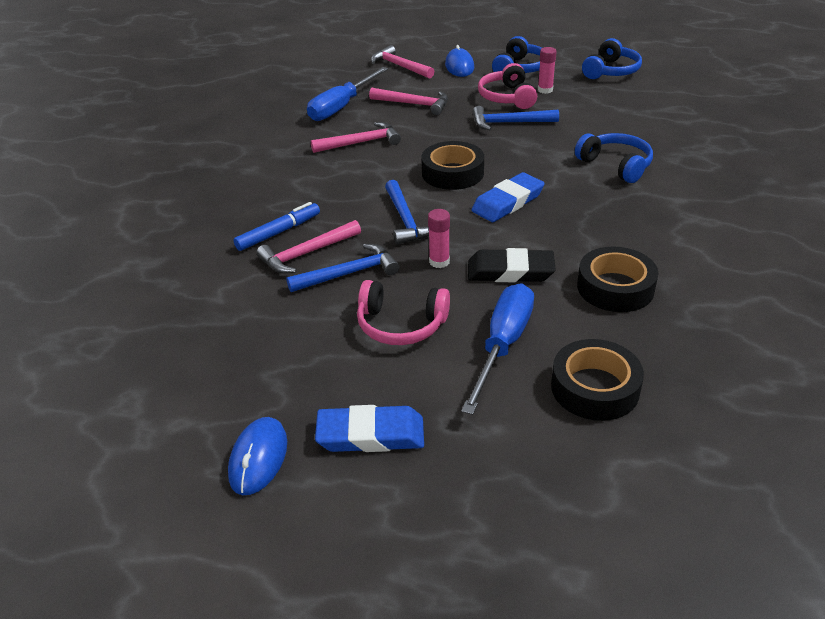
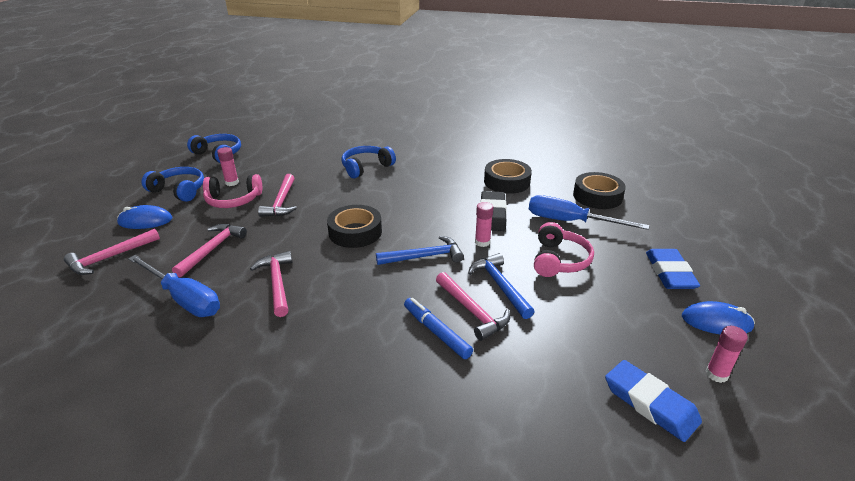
camera: 90 degrees left, 5 degrees down
blue eraser [472,172,545,222] -> blue eraser moved to [605,360,702,442]
blue hammer [473,106,559,130] -> pink hammer [258,174,297,217]
none -> pink glue stick [706,326,748,383]

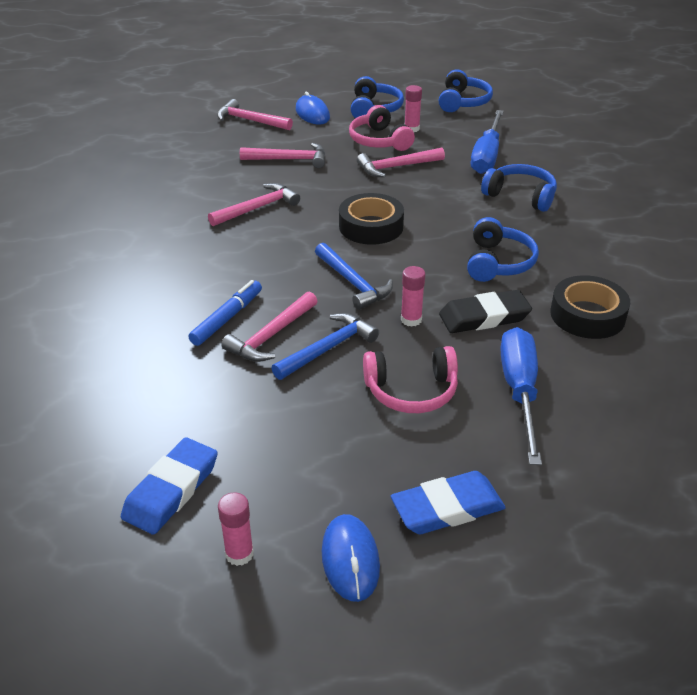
camera: 70 degrees right, 5 degrees up
blue screwdriver [128,255,220,317] -> blue screwdriver moved to [470,110,504,174]
black tape [573,172,626,209] -> none
none -> blue headphones [467,217,539,282]

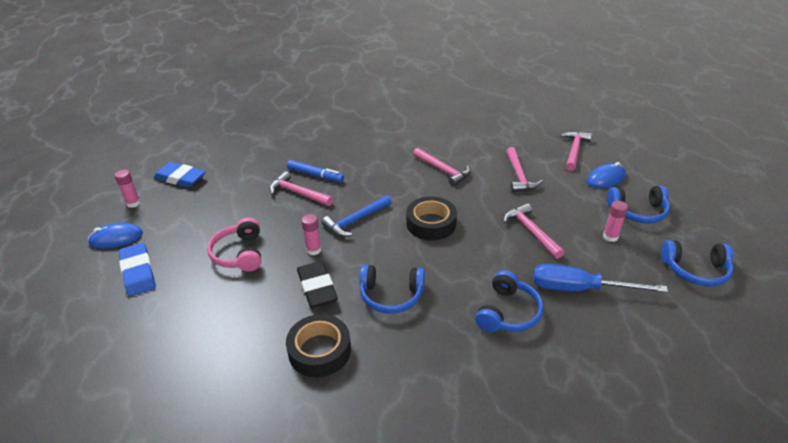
camera: 85 degrees right, 0 degrees up
blue hammer [271,313,379,380] -> none
pink headphones [349,105,415,151] -> none
blue screwdriver [500,327,542,465] -> none

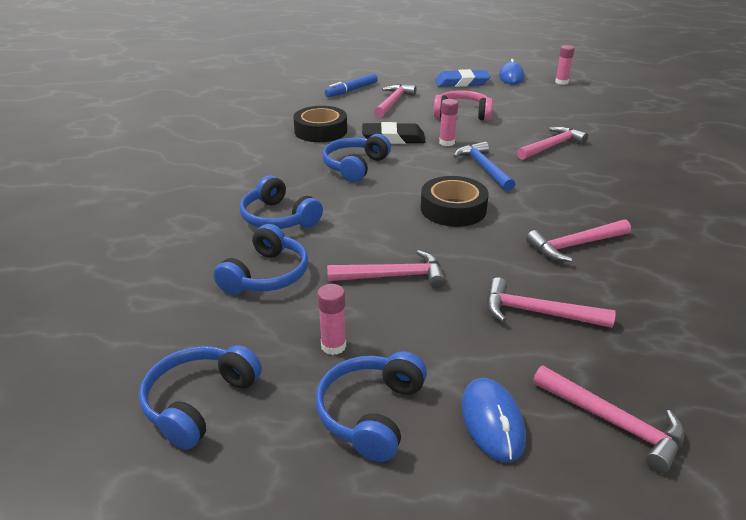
camera: 110 degrees right, 5 degrees down
blue eraser [154,162,206,187] -> none
blue marker [287,160,344,182] -> blue marker moved to [325,73,378,97]
blue screwdriver [533,264,668,292] -> blue headphones [214,224,308,295]
none -> pink hammer [374,84,417,117]

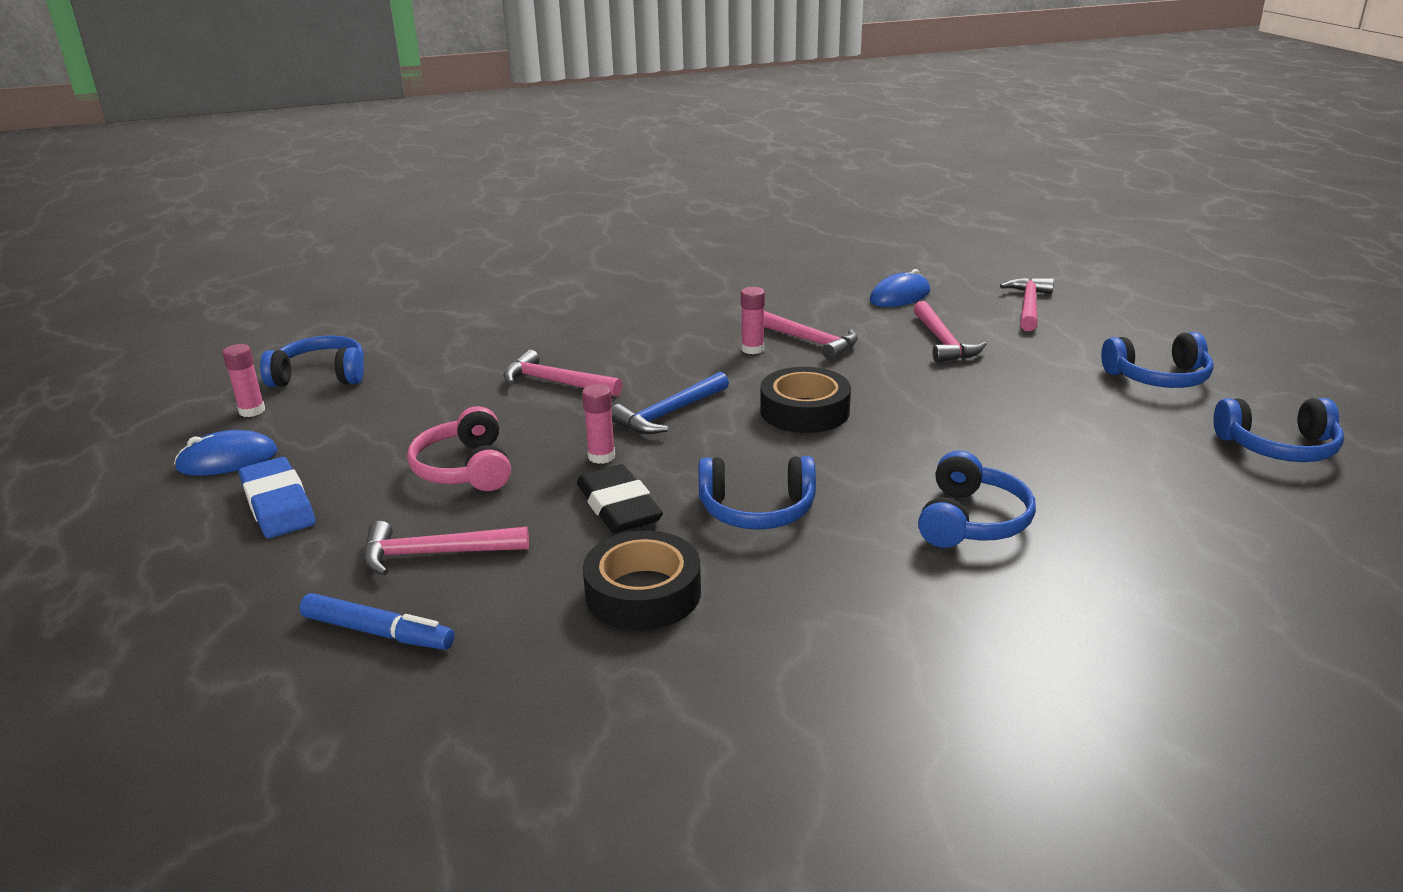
camera: 115 degrees left, 5 degrees down
blue headphones [214,224,308,295] -> blue headphones moved to [260,336,364,387]
pink glue stick [317,284,346,355] -> pink glue stick moved to [741,287,765,354]
pink hammer [327,250,446,288] -> none
blue mouse [461,378,526,462] -> blue mouse moved to [870,269,930,307]

